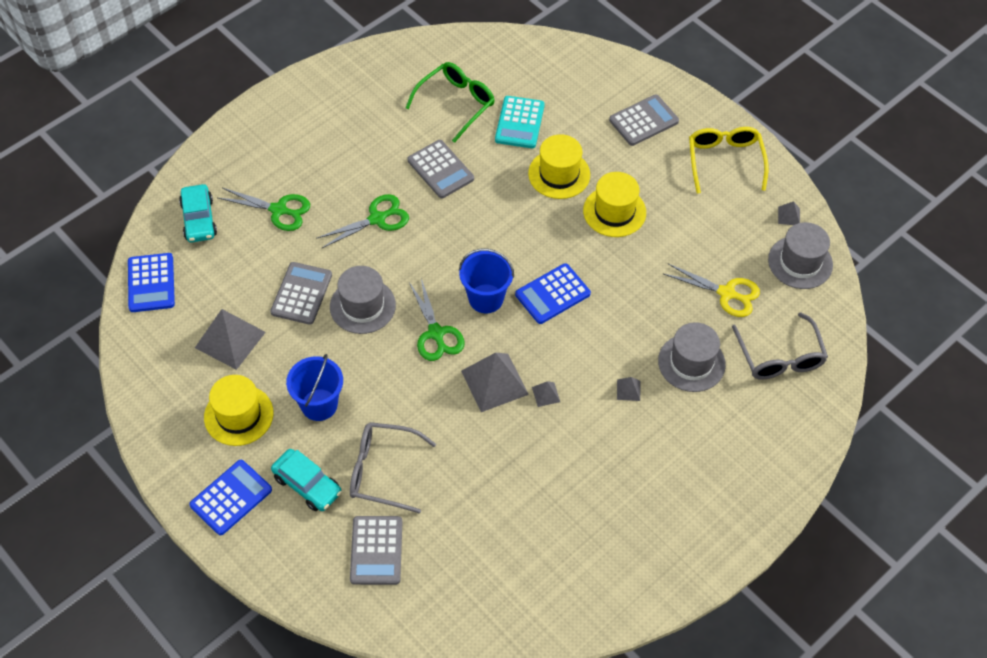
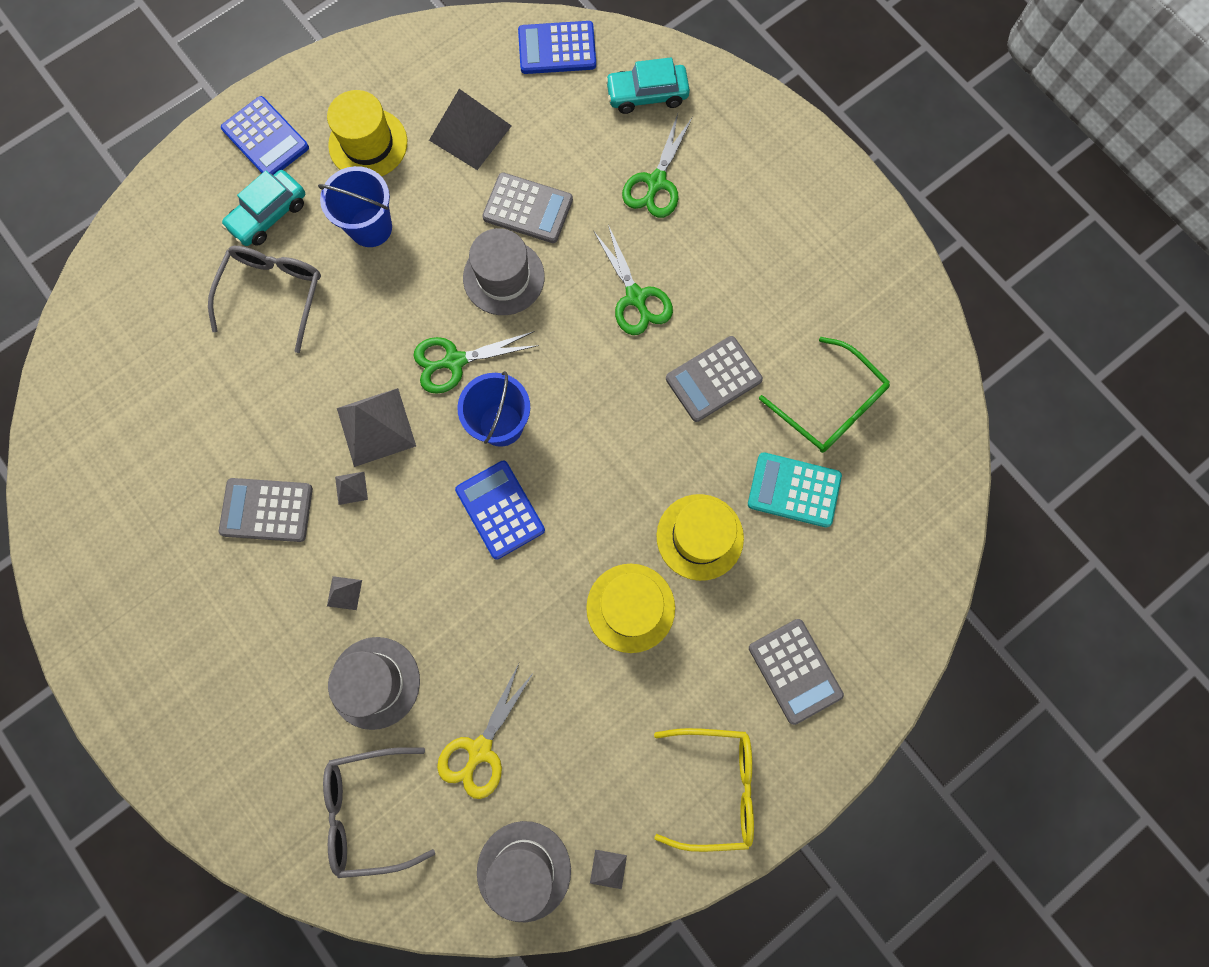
camera: 95 degrees right, 20 degrees up
grey calculator [350,516,402,585] -> grey calculator moved to [219,478,313,542]

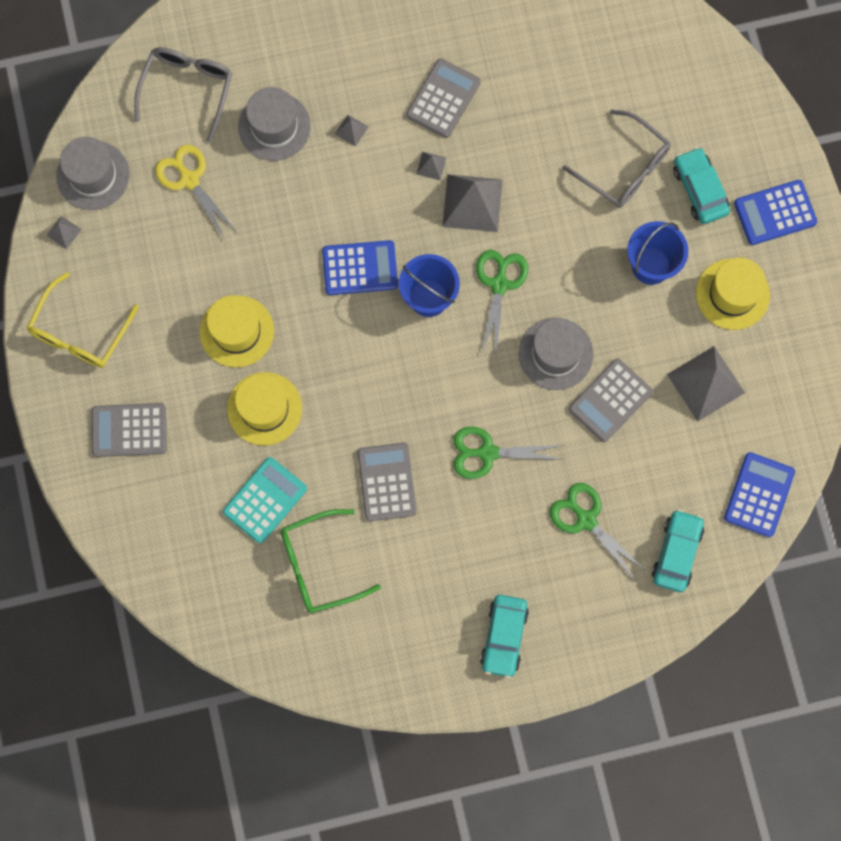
camera: 115 degrees right, 0 degrees up
none -> turquoise car [480,595,529,678]

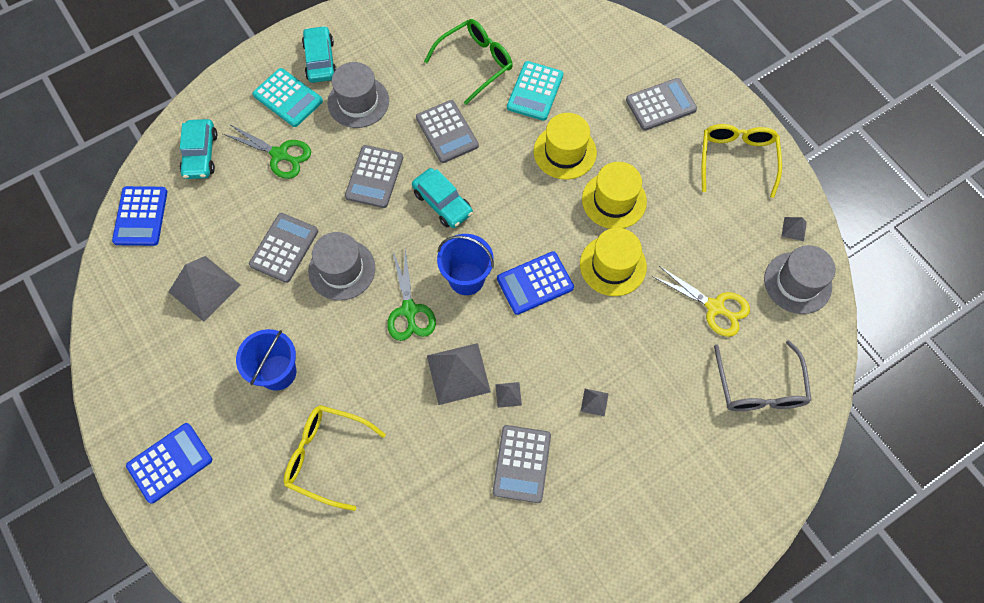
camera: 160 degrees right, 10 degrees down
grey hat [238,87,311,161] -> grey hat moved to [328,62,389,128]
green scissors [453,426,565,479] -> grey calculator [345,145,403,208]
grey glasses [563,109,671,208] -> yellow glasses [284,405,386,511]
turquoise car [673,147,730,224] -> turquoise car moved to [412,168,473,228]
yellow hat [696,258,770,330] -> yellow hat moved to [580,228,647,296]
none -> turquoise calculator [253,68,323,127]

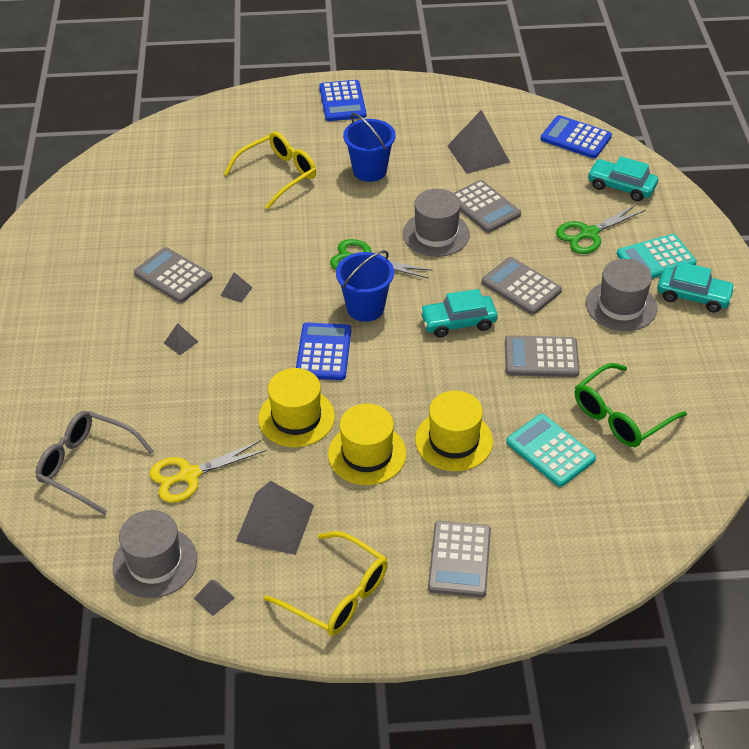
camera: 120 degrees right, 20 degrees down
green glasses [424,19,513,105] -> green glasses turned 60 degrees clockwise [575,363,687,447]
grey pyramid [427,343,491,405] -> grey pyramid moved to [236,480,314,555]

